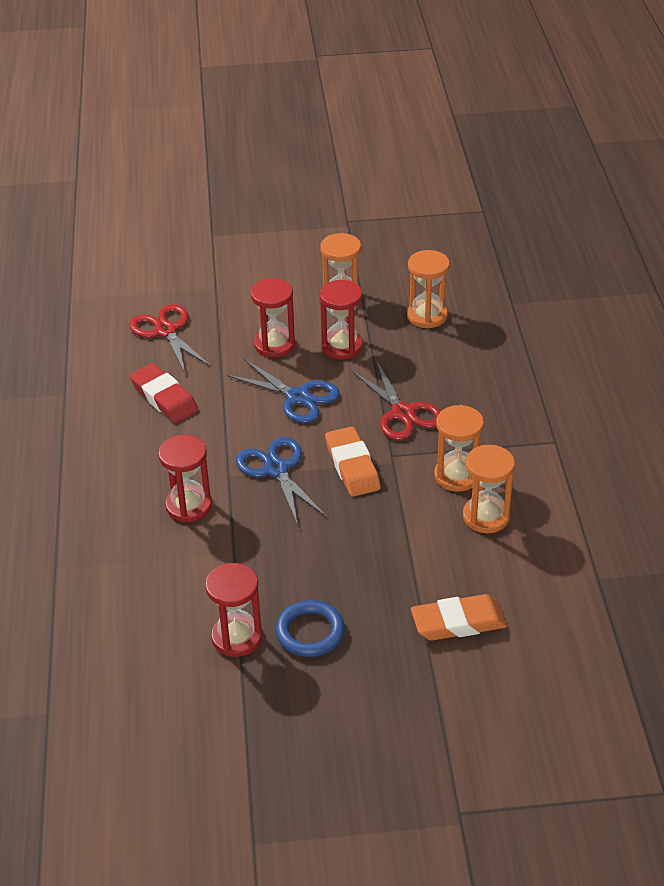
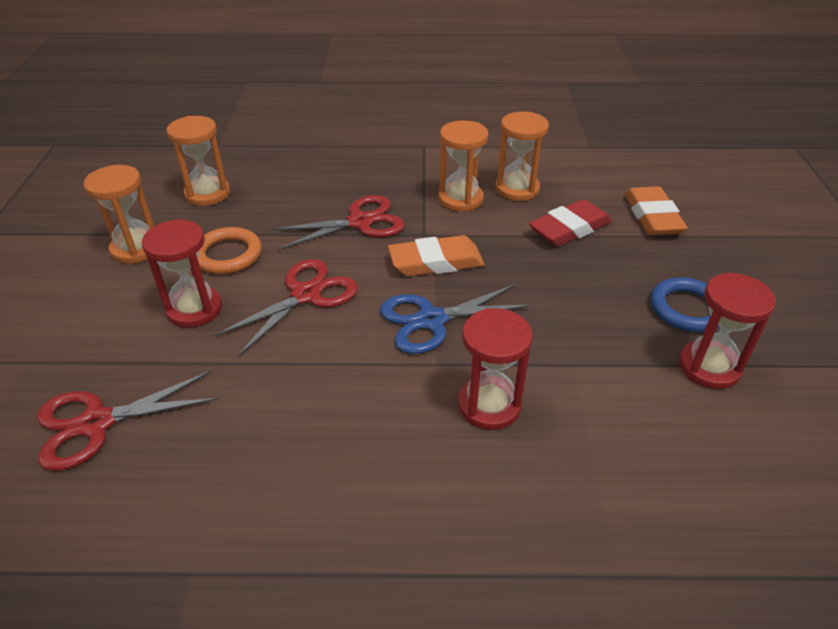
camera: 85 degrees left, 0 degrees up
red eraser [130,363,199,423] -> red eraser moved to [529,199,612,247]
blue scissors [227,359,340,423] -> red scissors [214,259,358,356]
red hourglass [320,280,363,359] -> orange ring [198,227,262,274]

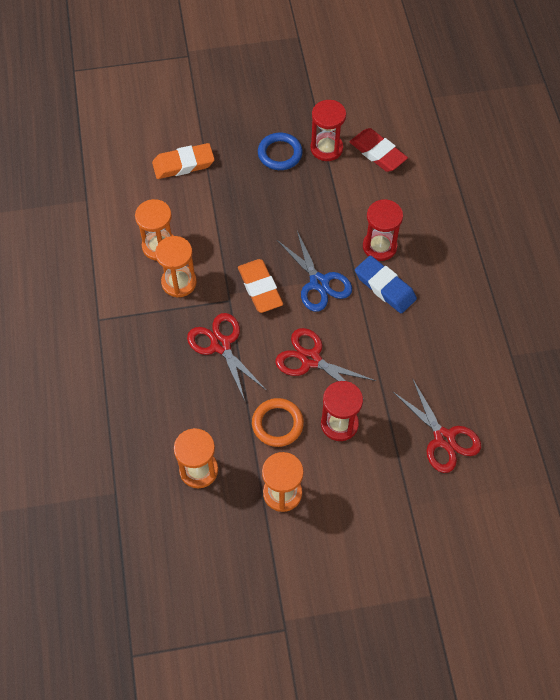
camera: 100 degrees left, 20 degrees up
red eraser [529,199,612,247] -> red eraser moved to [349,128,408,172]
none -> blue eraser [355,255,417,313]

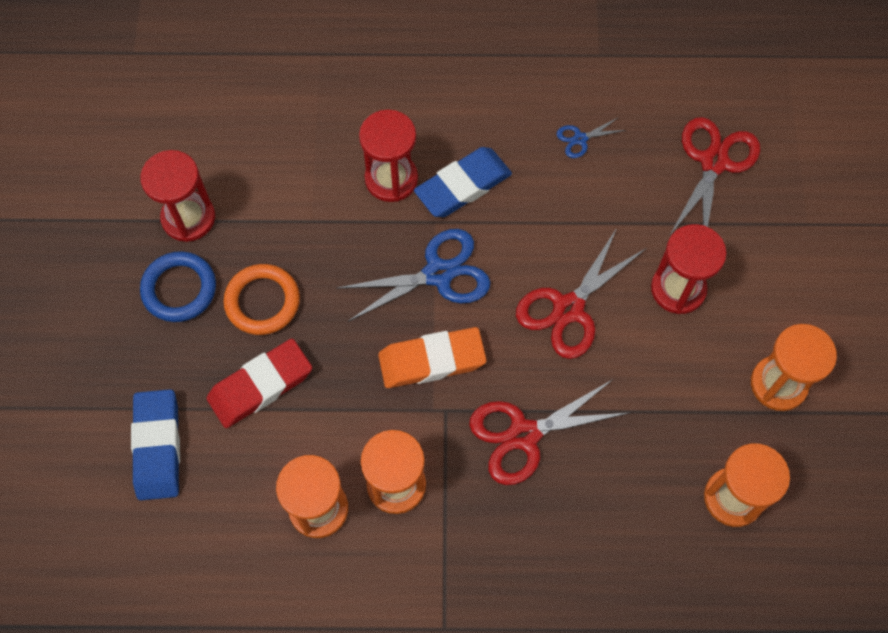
camera: 80 degrees left, 5 degrees up
orange eraser [152,143,215,179] -> blue eraser [131,389,180,500]
orange ring [252,398,304,447] -> orange ring moved to [223,264,300,335]
red eraser [349,128,408,172] -> red eraser moved to [206,339,312,428]
red scissors [392,378,481,473] -> red scissors turned 45 degrees counterclockwise [670,117,760,235]
none -> blue scissors [556,117,625,158]

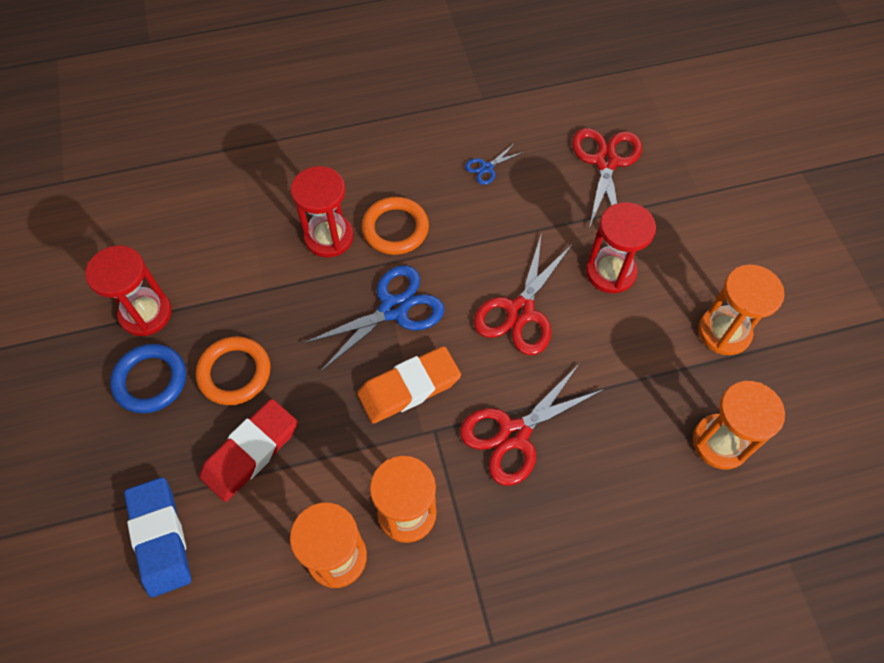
camera: 15 degrees left, 5 degrees down
blue eraser [414,147,512,217] -> orange ring [362,197,429,255]

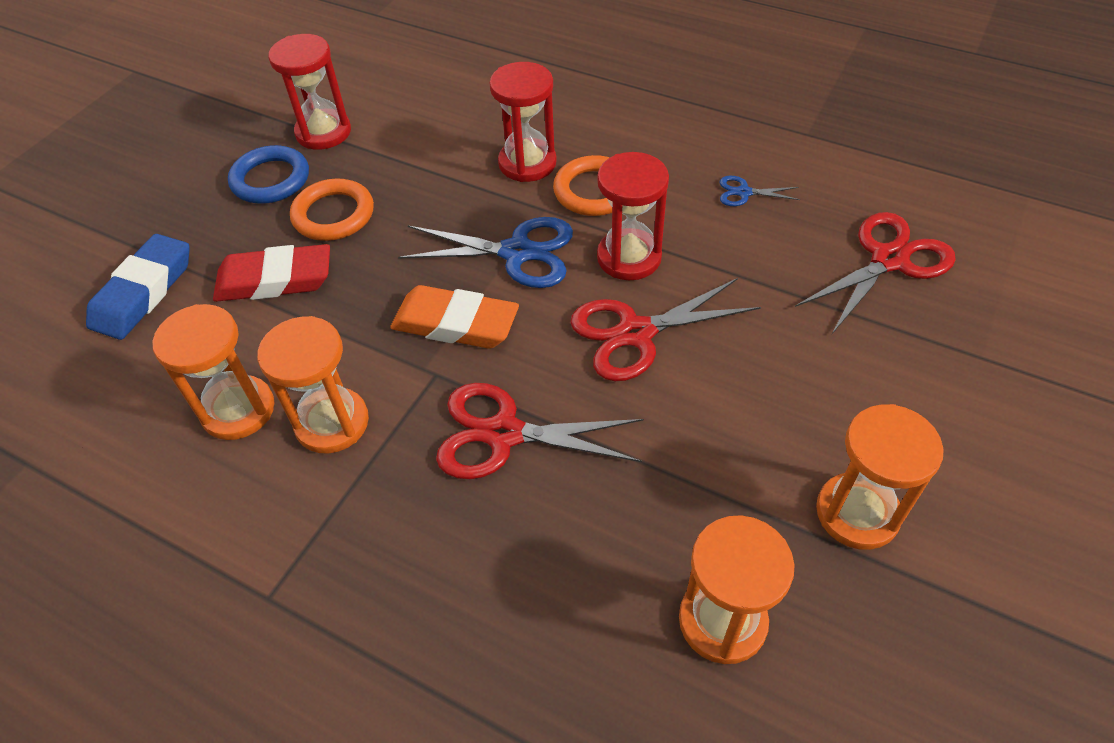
camera: 45 degrees right, 10 degrees down
red hourglass [586,202,656,293] -> red hourglass moved to [597,152,669,280]

